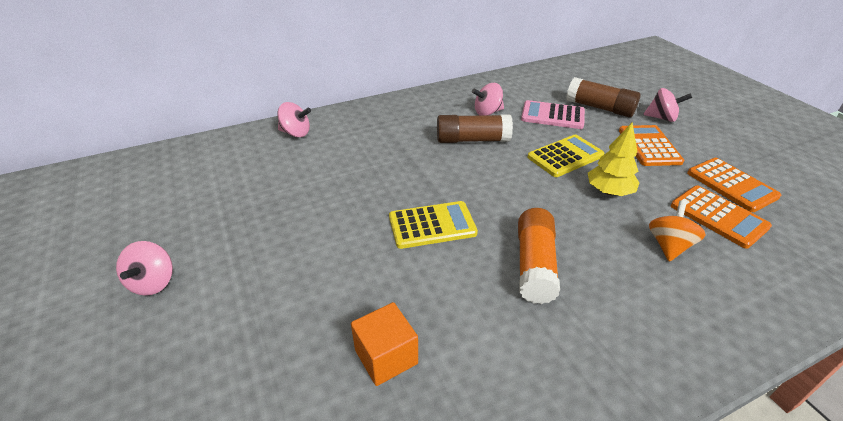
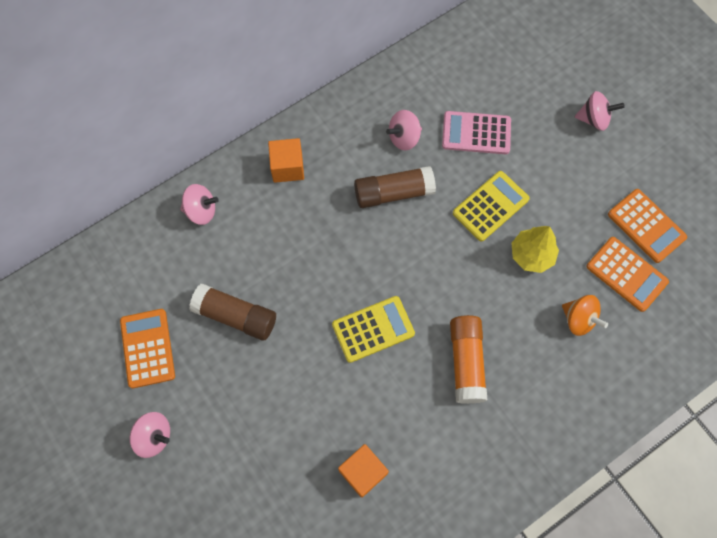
camera: 10 degrees left, 30 degrees up
pink spinning top [116,241,173,296] -> pink spinning top turned 60 degrees counterclockwise [130,412,170,458]
brown glue stick [566,77,641,117] -> brown glue stick moved to [189,284,276,340]
orange calculator [619,125,684,166] -> orange calculator moved to [120,309,175,388]
orange spinning top [649,201,706,262] -> orange spinning top turned 120 degrees clockwise [562,295,608,336]
none -> orange cube [268,138,304,183]

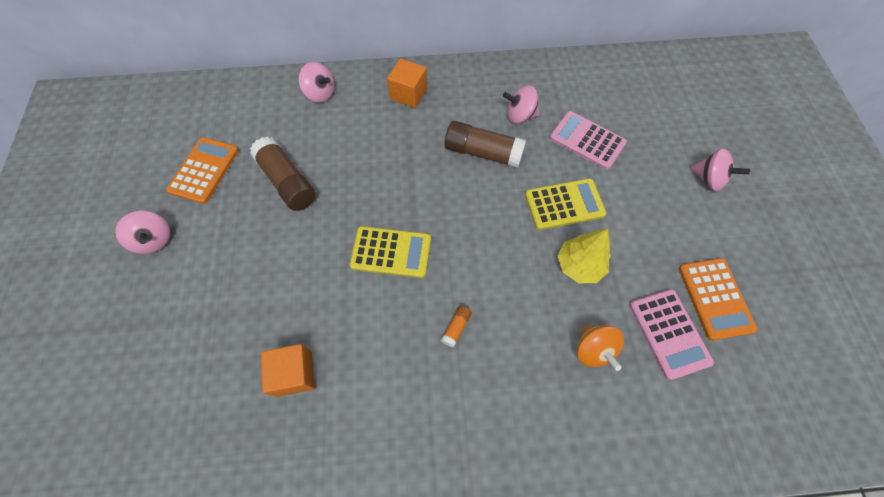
camera: 30 degrees right, 5 degrees down
orange glue stick [450,315,487,404] -> orange glue stick [441,306,472,348], size x0.44
orange calculator [586,237,669,312] -> pink calculator [629,289,714,380]

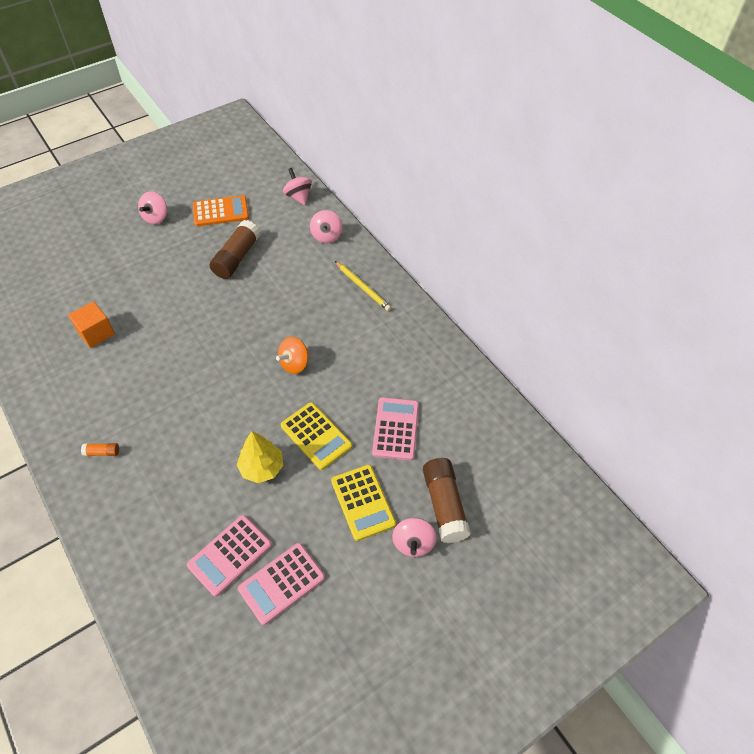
camera: 60 degrees right, 10 degrees down
yellow calculator [350,226,431,278] -> yellow calculator moved to [331,465,396,541]
orange cube [387,59,427,108] -> yellow pencil [335,261,391,311]
orange glue stick [441,306,472,348] -> orange glue stick moved to [81,443,119,456]
brown glue stick [445,121,526,168] -> brown glue stick moved to [423,458,471,543]
pink spinning top [503,86,540,124] -> pink spinning top moved to [283,168,312,205]
orange spinning top [577,325,624,371] -> orange spinning top moved to [276,337,309,374]
orange calculator [678,258,757,341] -> pink calculator [238,543,325,625]

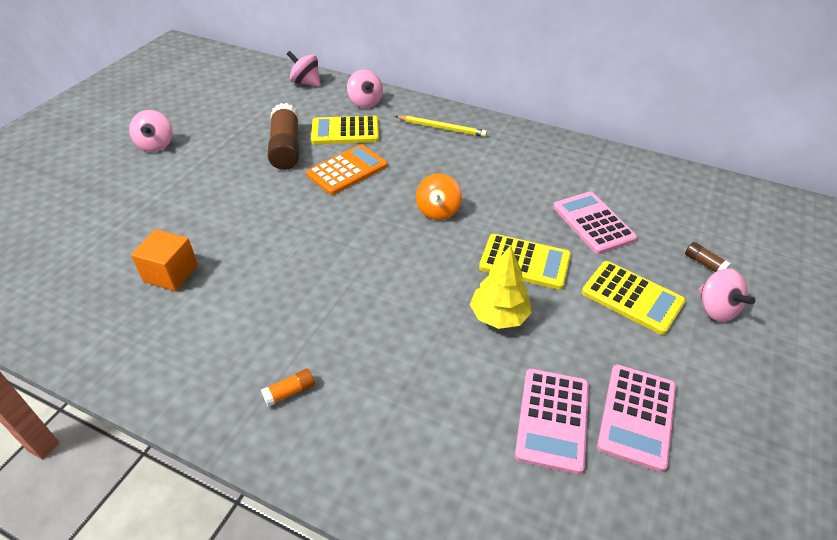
camera: 30 degrees left, 10 degrees down
orange calculator [193,195,249,227] -> orange calculator moved to [306,144,387,195]
brown glue stick [423,458,471,543] -> brown glue stick [685,242,731,272], size x0.44
none -> yellow calculator [311,116,379,144]

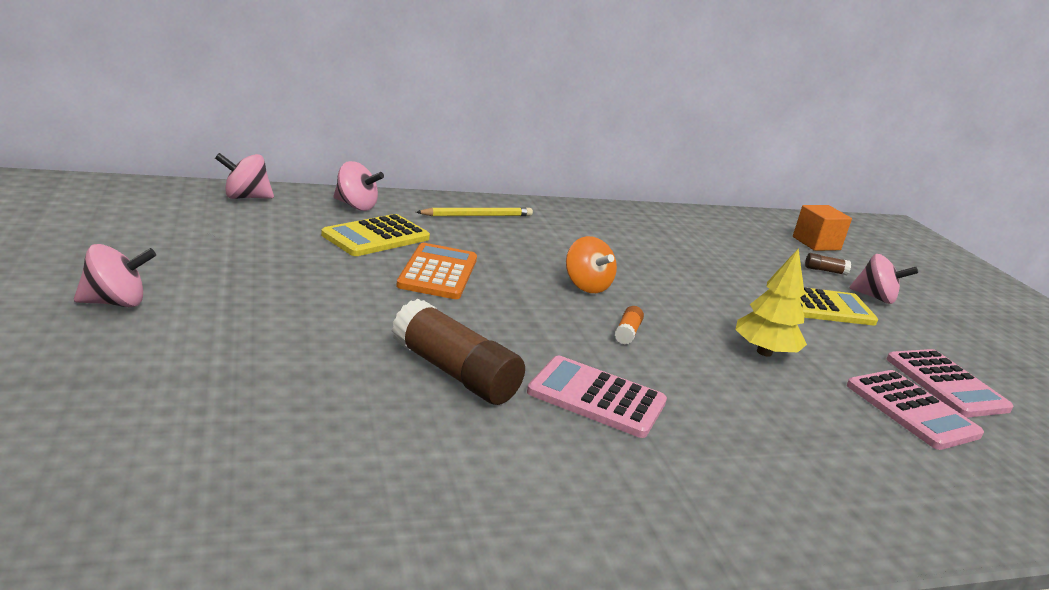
camera: 45 degrees left, 20 degrees down
pink spinning top [129,110,172,152] -> pink spinning top turned 60 degrees counterclockwise [74,244,156,307]
orange cube [131,229,198,291] -> orange cube moved to [793,205,852,251]
orange glue stick [261,369,315,407] -> orange glue stick moved to [615,306,644,345]
brown glue stick [268,103,299,170] -> brown glue stick moved to [392,299,525,405]
yellow calculator [479,234,571,290] -> none
pink calculator [553,192,637,254] -> pink calculator moved to [527,356,667,438]

